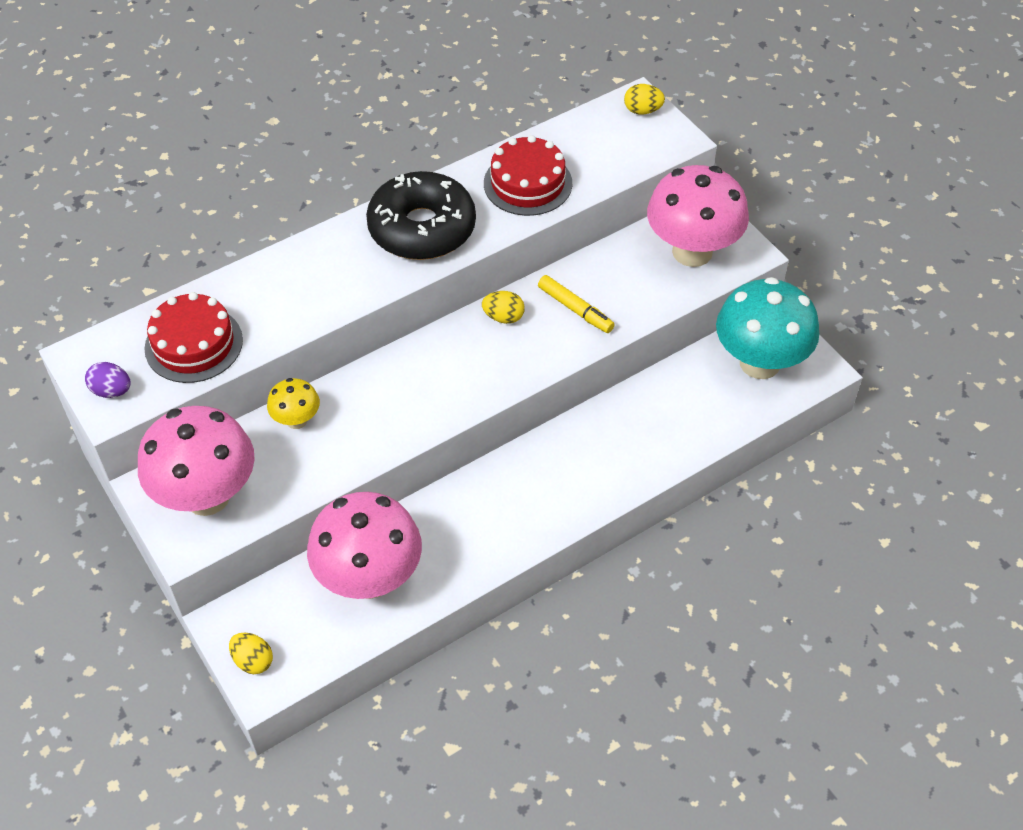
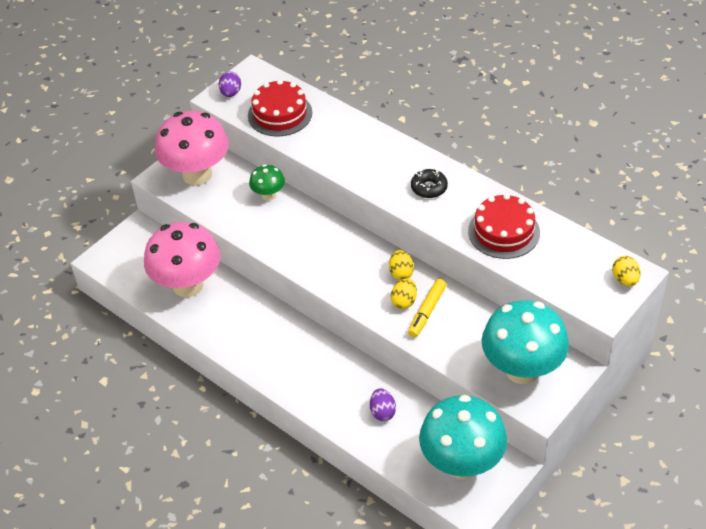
camera: 75 degrees right, 5 degrees down
yellow egg [229,633,273,674] -> yellow egg moved to [391,278,417,309]
yellow mushroom [267,378,320,429] -> green mushroom [249,164,285,201]
black donut [366,171,476,260] -> black donut [411,169,448,198], size x0.45
pink mushroom [647,165,749,267] -> turquoise mushroom [482,300,569,384]
none -> purple egg [370,388,396,421]

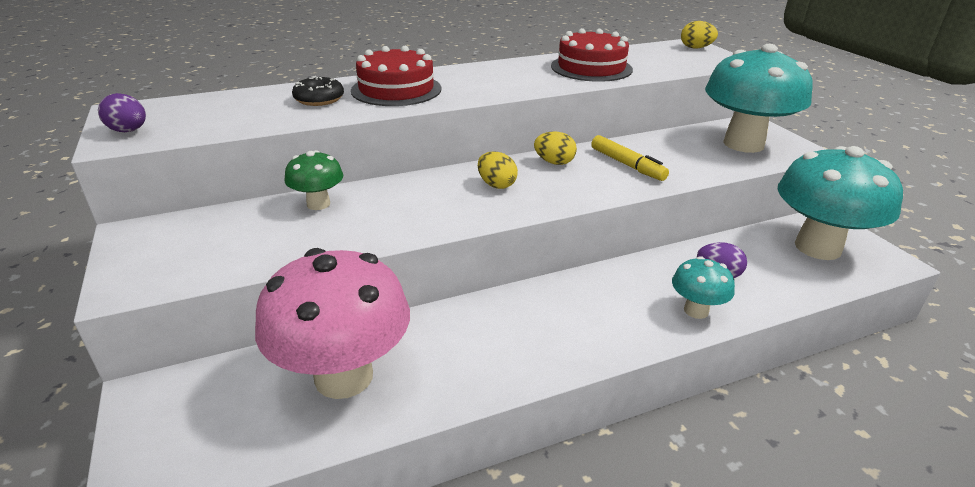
camera: 65 degrees left, 15 degrees down
pink mushroom [155,111,229,185] -> none
red cake [248,79,312,136] -> red cake moved to [351,46,441,106]
yellow egg [391,278,417,309] -> yellow egg moved to [478,151,518,189]
black donut [411,169,448,198] -> black donut moved to [292,76,344,106]
none -> turquoise mushroom [672,256,735,319]

